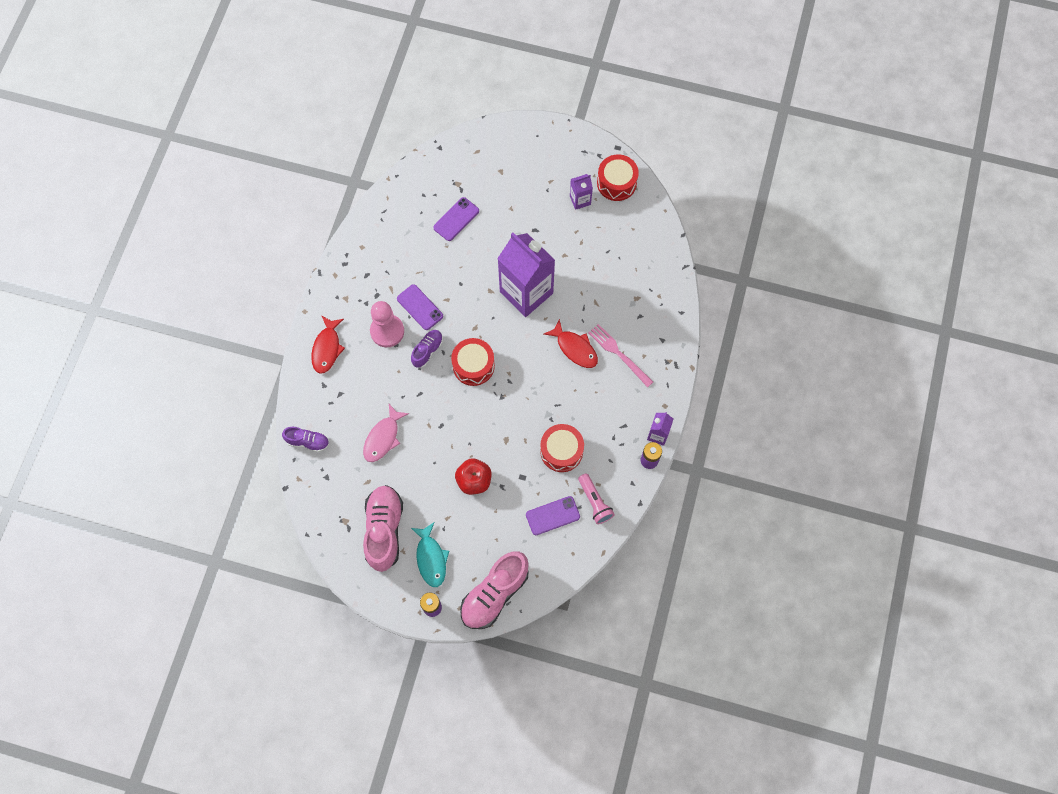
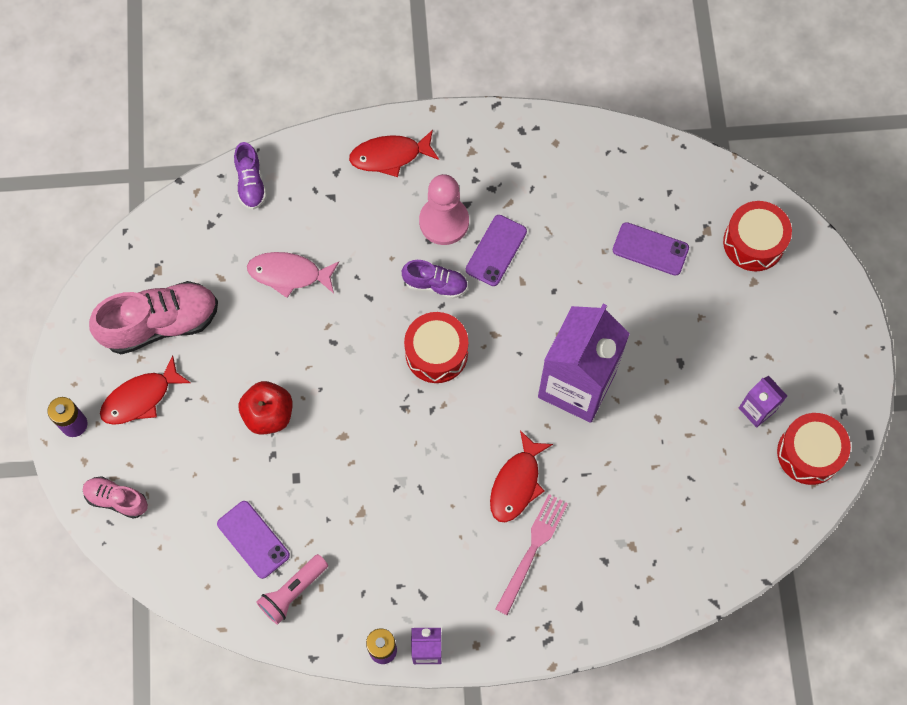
camera: 70 degrees right, 0 degrees up
turquoise fish [411,522,449,587] -> red fish [100,355,191,425]
pink shoe [460,551,529,629] -> pink shoe [83,476,148,519], size x0.54
red drum [540,424,584,472] -> red drum moved to [723,201,792,271]

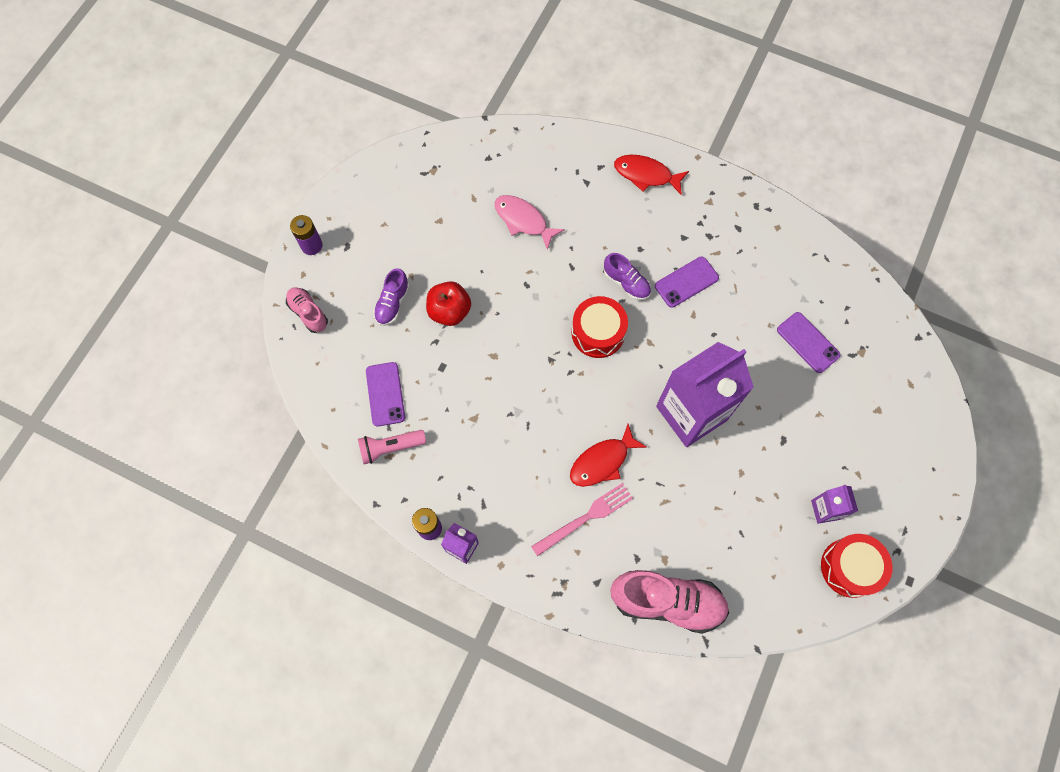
camera: 30 degrees right, 0 degrees up
pink shoe [89,281,218,354] -> pink shoe moved to [610,570,729,634]
red fish [100,355,191,425] -> none
purple shoe [234,142,267,210] -> purple shoe moved to [373,268,410,326]
pink pawn [419,174,469,245] -> none
red drum [723,201,792,271] -> none

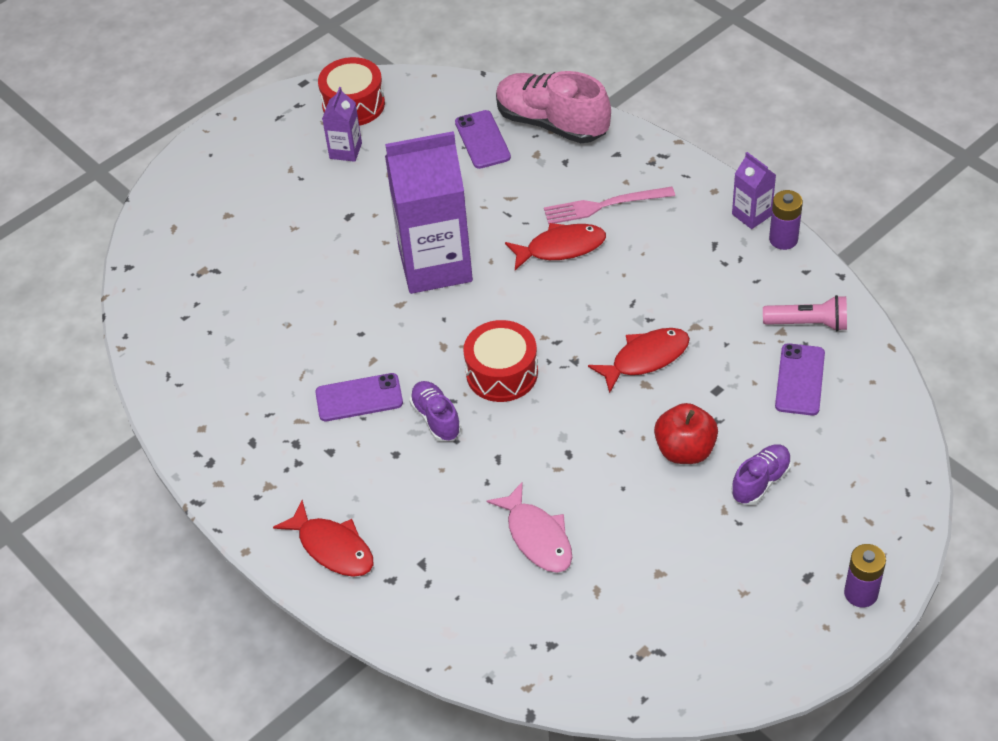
camera: 155 degrees left, 20 degrees down
pink shoe [286,287,328,333] -> none
purple phone [777,312,840,373] -> purple phone moved to [455,110,511,169]
none -> red fish [588,328,690,393]

